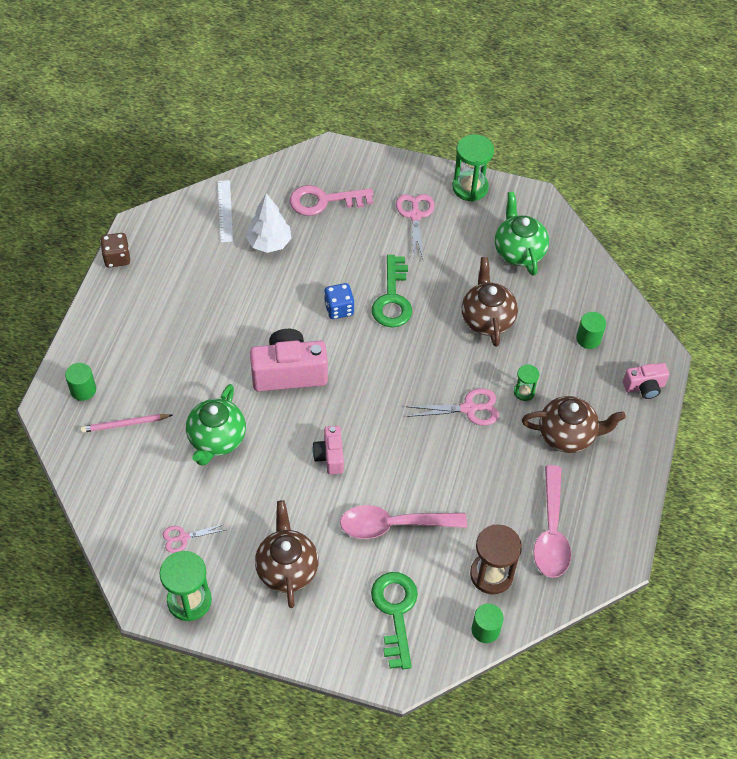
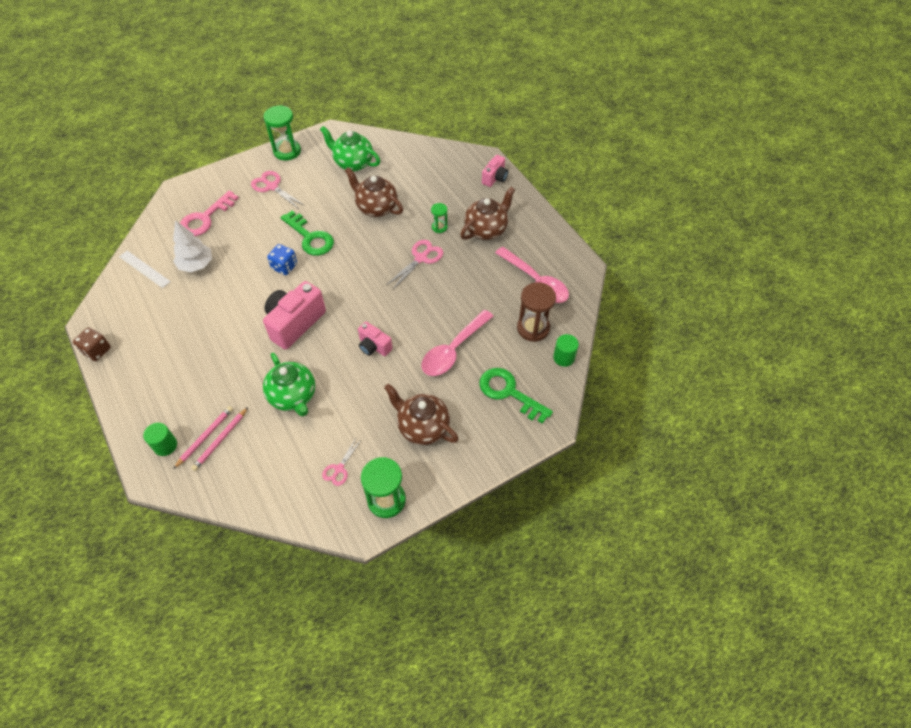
camera: 45 degrees left, 0 degrees up
green cylinder [576,312,606,349] -> none
none -> pink pencil [173,406,233,469]

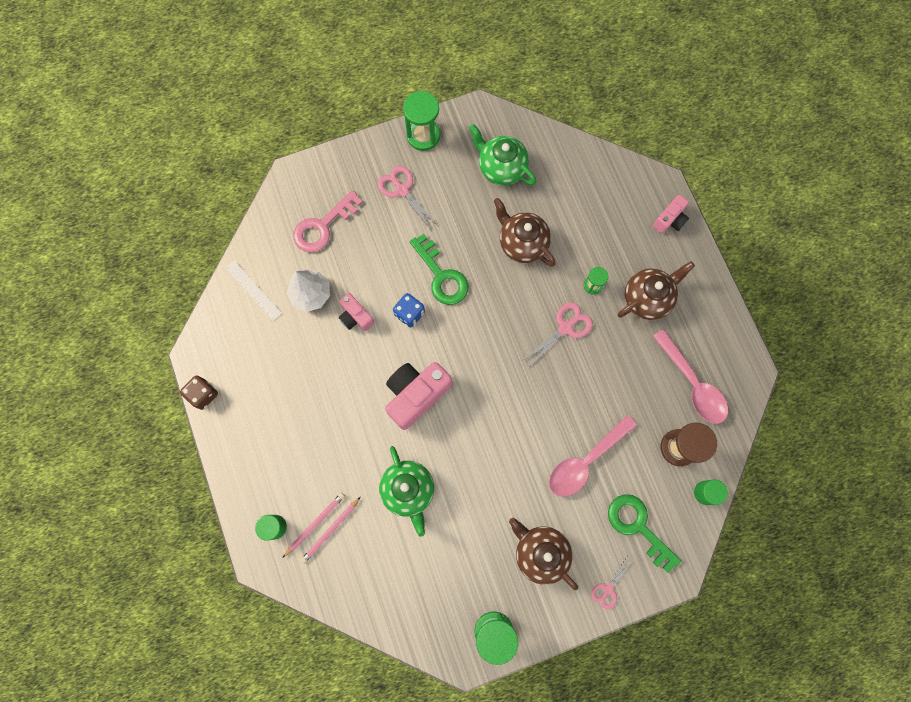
camera: 10 degrees right, 20 degrees up
pink scissors [322,438,362,486] -> pink scissors moved to [591,556,633,610]
pink camera [358,322,393,356] -> pink camera moved to [339,293,374,331]

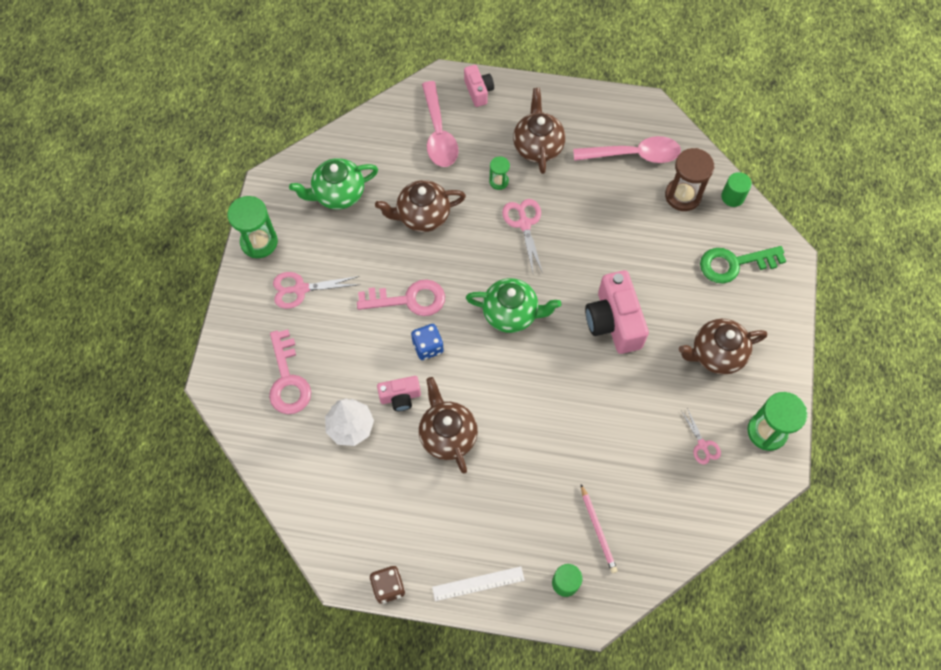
camera: 60 degrees left, 10 degrees down
white ruler [225,260,282,321] -> white ruler moved to [432,566,525,601]
pink pencil [283,493,345,557] -> none
green teapot [379,446,434,537] -> green teapot moved to [466,278,561,333]
pink camera [385,362,452,430] -> pink camera moved to [585,270,649,354]
green key [410,234,468,305] -> pink key [357,279,445,316]
pink spoon [549,415,637,497] -> pink spoon moved to [422,81,458,167]
pink scissors [591,556,633,610] -> pink scissors moved to [681,408,721,464]
none -> brown teapot [419,377,478,473]

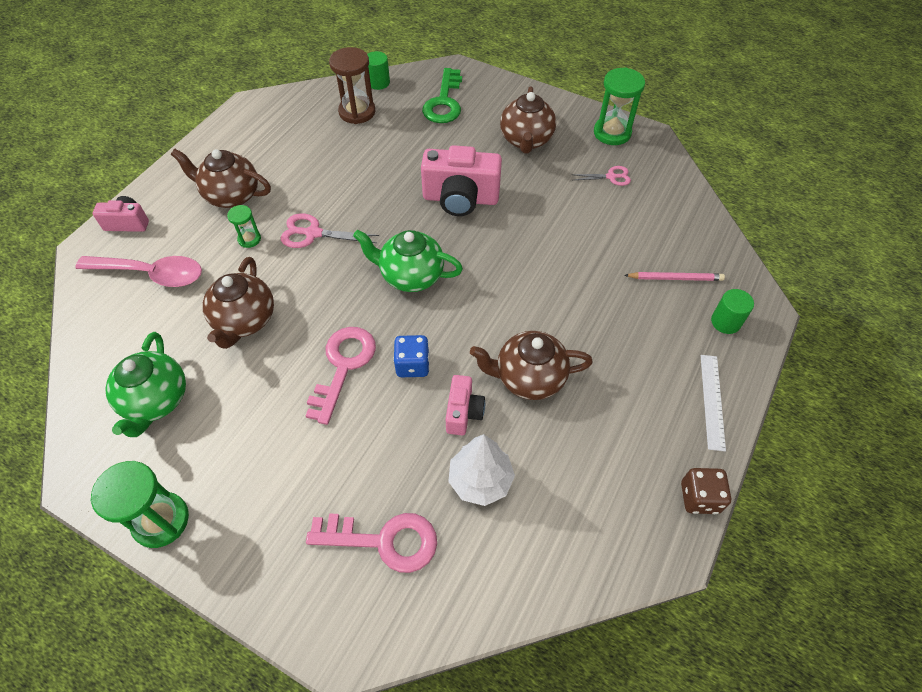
camera: 70 degrees left, 10 degrees down
pink scissors [273,272,360,309] -> none
green teapot [466,278,561,333] -> green teapot turned 105 degrees counterclockwise [353,230,463,292]
pink spoon [573,136,681,163] -> none

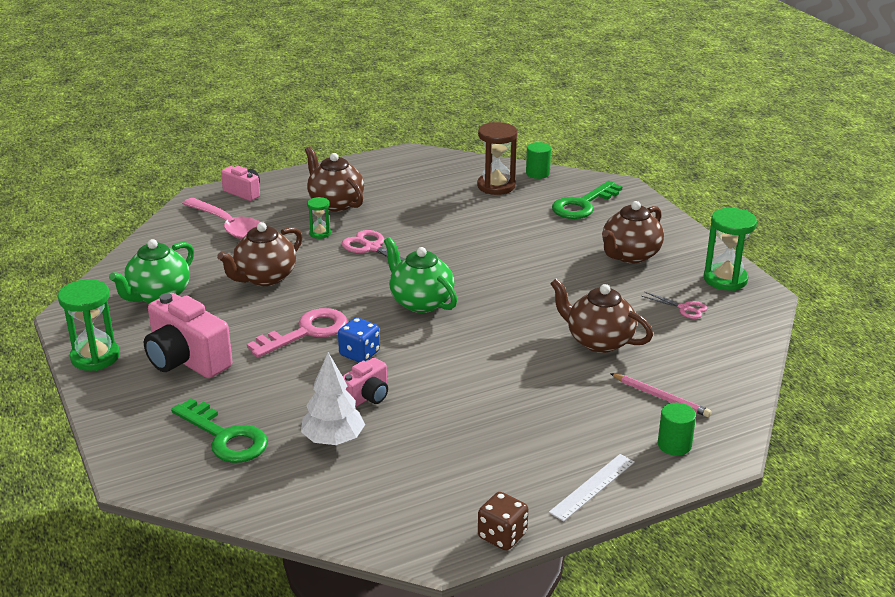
camera: 35 degrees right, 25 degrees down
pink key [306,513,437,573] -> green key [171,398,268,463]
pink camera [421,145,502,216] -> pink camera moved to [144,293,233,378]
brown teapot [470,331,593,400] -> brown teapot moved to [550,278,653,353]

